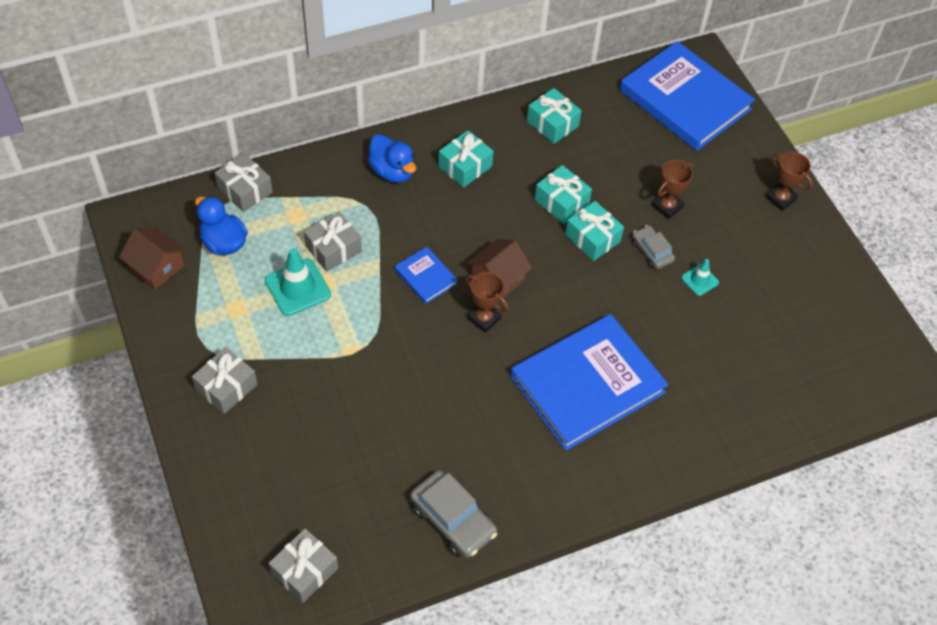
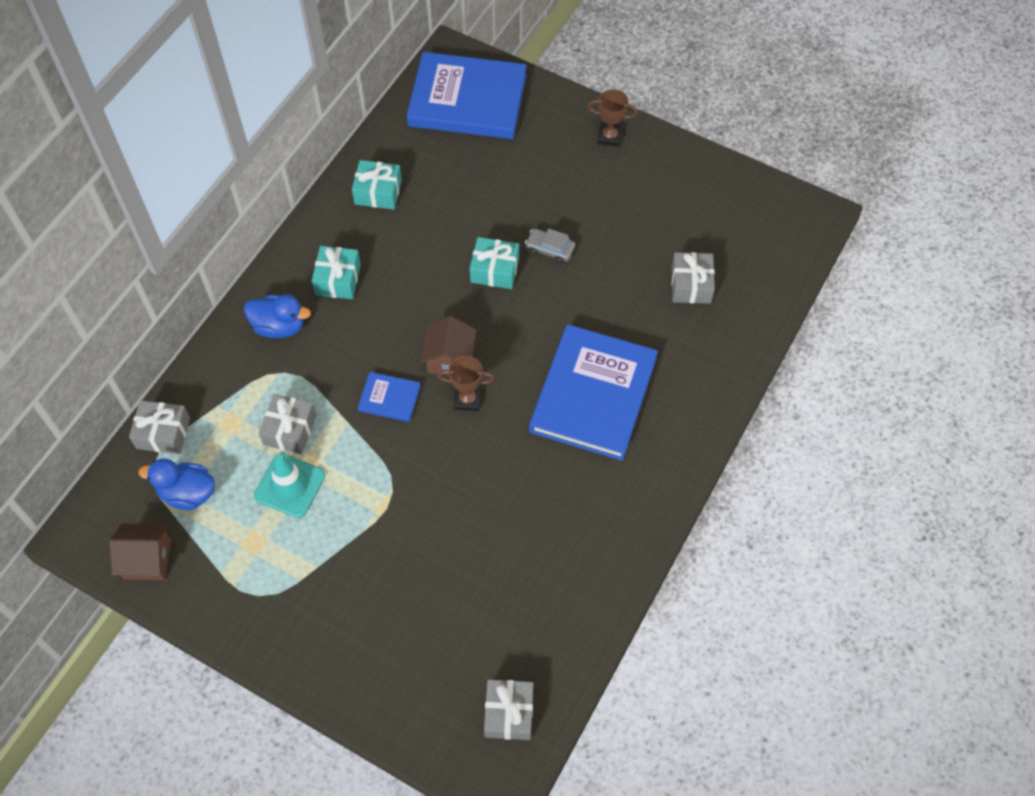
camera: 35 degrees left, 5 degrees up
grey gift [192,347,257,414] -> grey gift moved to [672,252,715,304]
grey car [410,470,497,558] -> none
turquoise gift [535,165,592,224] -> none
brown trophy [652,160,693,219] -> none
turquoise traffic cone [681,259,719,296] -> none

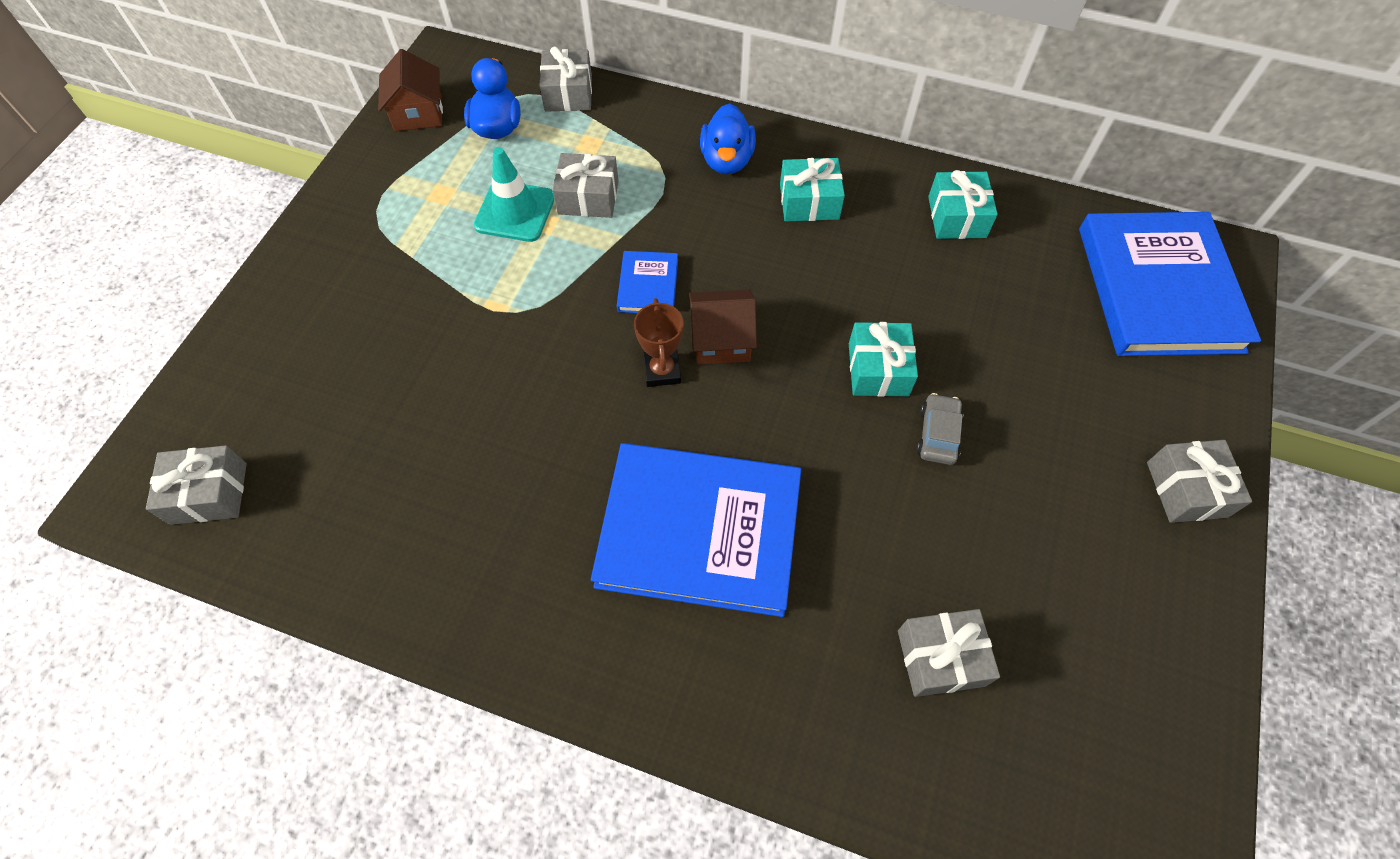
camera: 80 degrees right, 0 degrees up
brown trophy [587,89,638,147] -> grey gift [1147,440,1252,523]

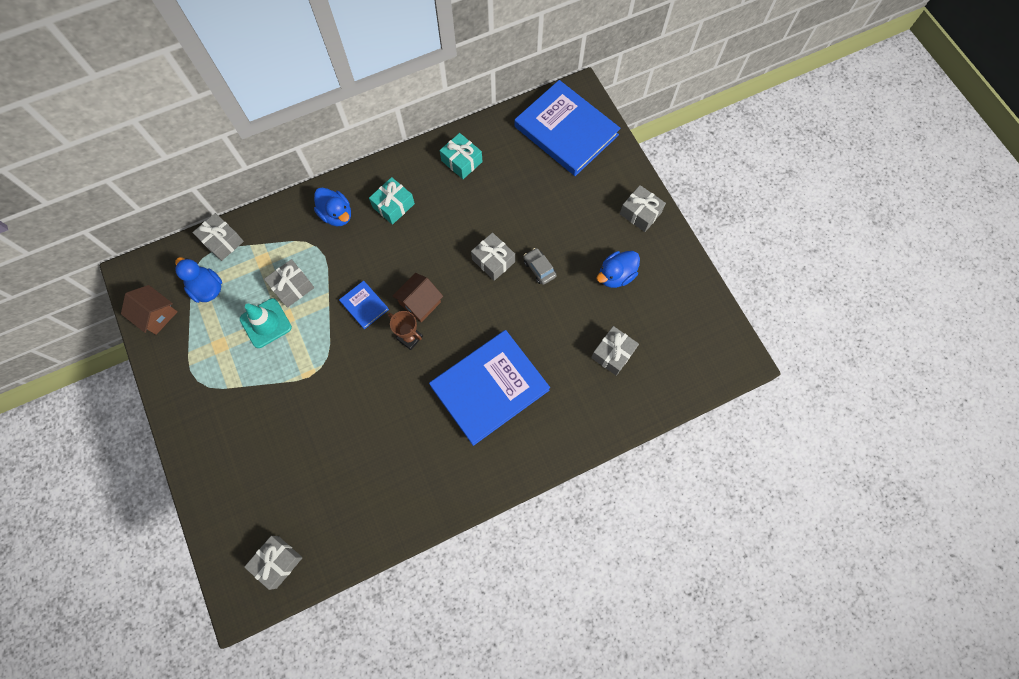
camera: 45 degrees left, 10 degrees up
turquoise gift [849,322,918,397] -> grey gift [471,232,515,281]
none -> blue duck [596,251,640,288]

